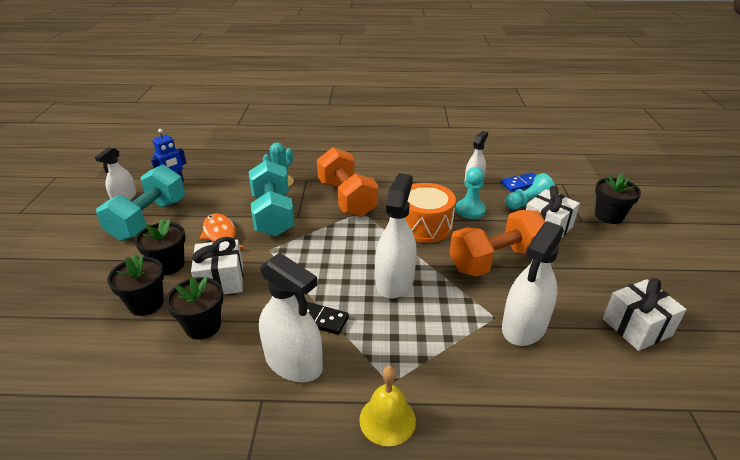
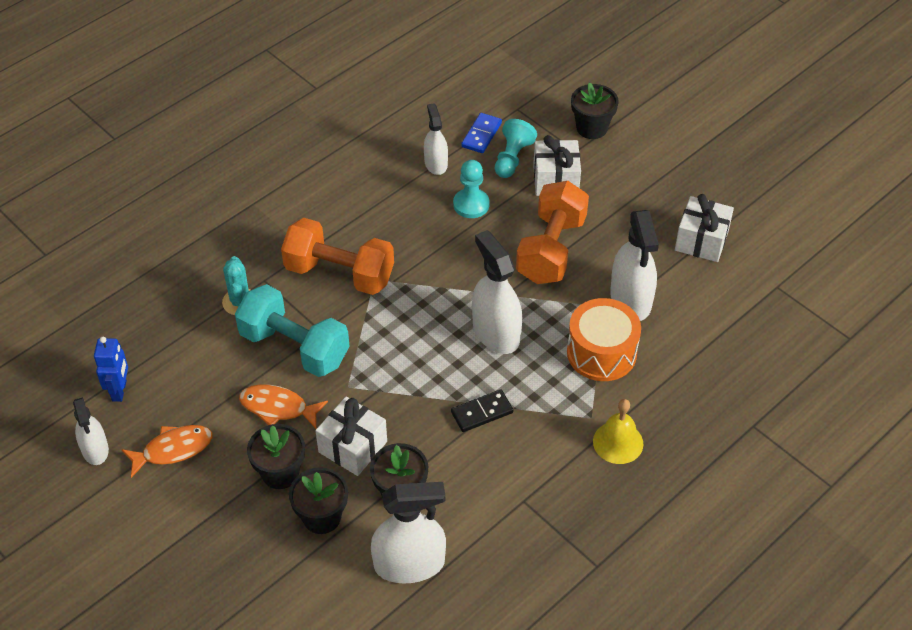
camera: 45 degrees left, 15 degrees up
turquoise dumbbell [96,164,185,241] -> orange fish [121,425,213,478]
white spray bottle [259,253,323,382] -> white spray bottle moved to [371,482,446,584]
orange drum [405,183,456,243] -> orange drum moved to [567,298,641,381]

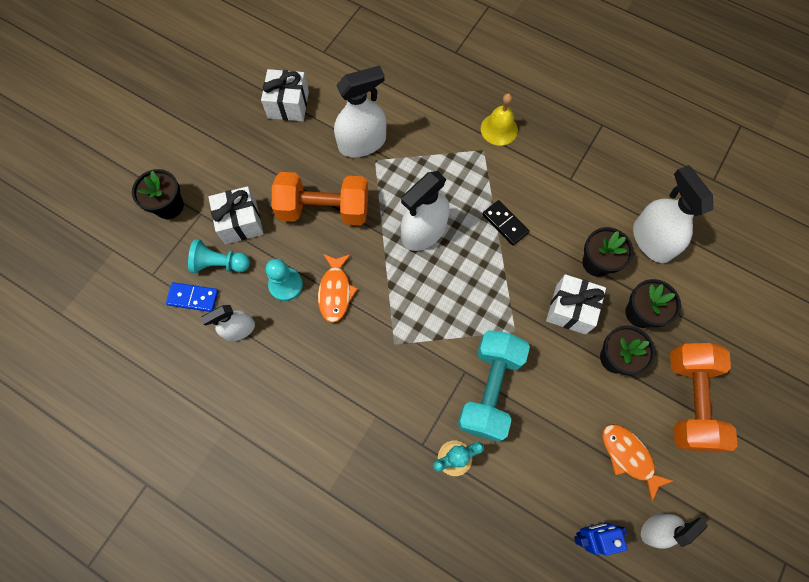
camera: 105 degrees left, 20 degrees up
orange fish [239,384,328,428] -> orange fish moved to [318,254,358,323]
orange dumbbell [281,218,394,295] -> orange dumbbell moved to [670,343,737,452]
orange drum [567,298,641,381] -> none

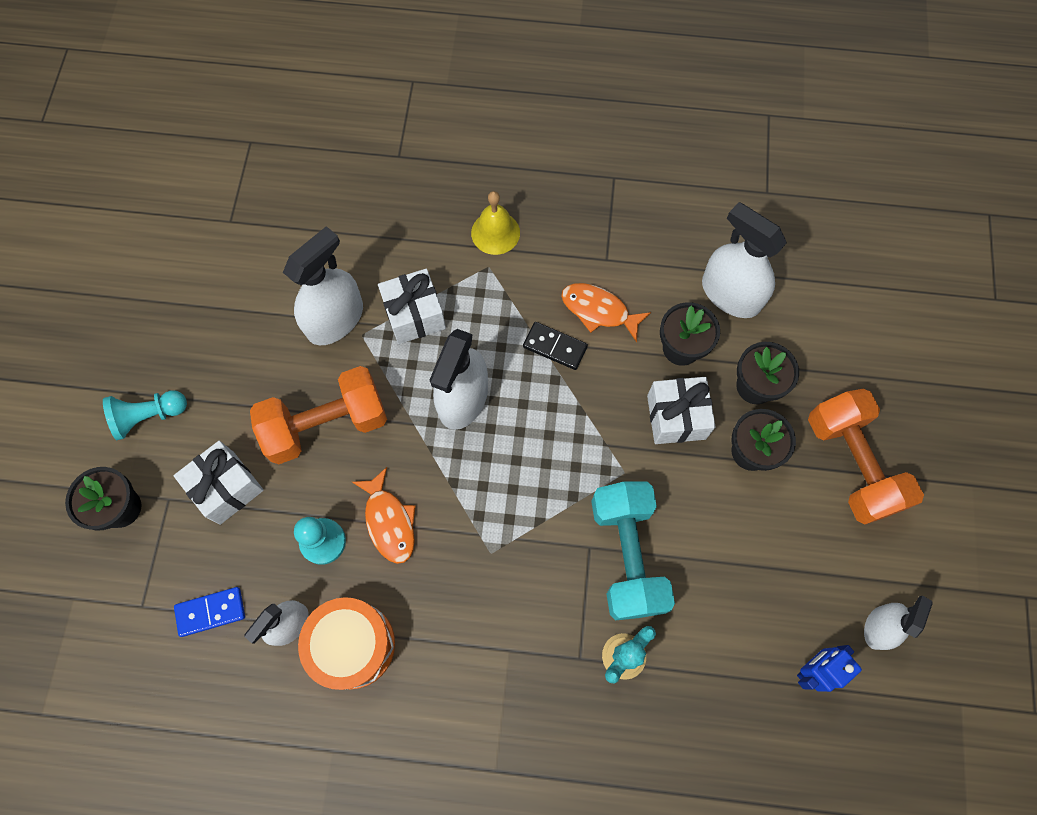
camera: 25 degrees left, 0 degrees up
turquoise pawn [188,239,250,273] -> turquoise pawn moved to [103,390,187,440]
white gift [261,69,309,121] -> white gift moved to [378,269,446,344]
orange fish [603,424,673,502] -> orange fish moved to [561,283,651,342]
none -> orange drum [298,597,395,690]

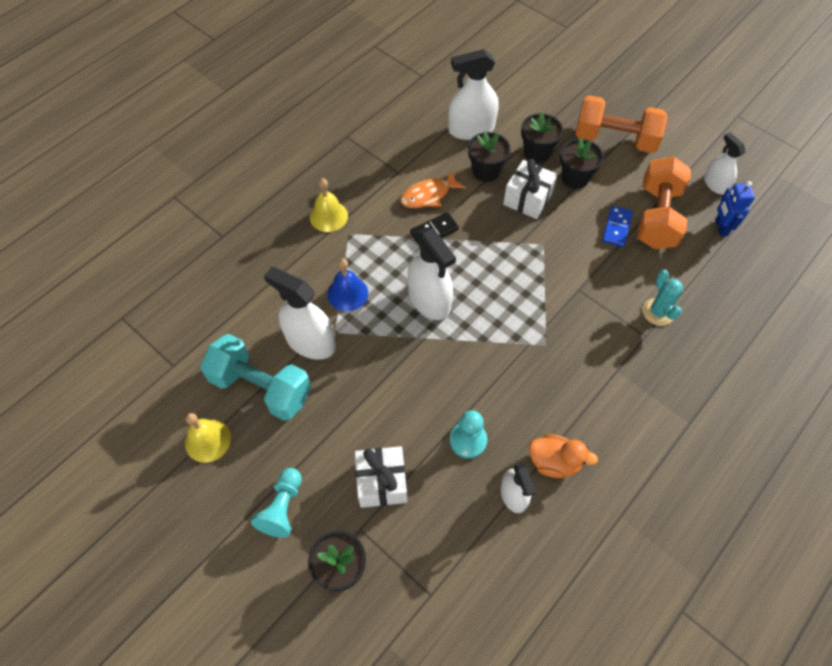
camera: 55 degrees left, 10 degrees down
blue domino [174,587,245,637] -> blue domino moved to [602,206,633,247]
orange dumbbell [250,366,387,464] -> orange dumbbell moved to [637,156,691,249]
white spray bottle [283,226,363,345] -> white spray bottle turned 45 degrees counterclockwise [264,267,336,360]
orange drum [298,597,395,690] -> orange duck [529,434,598,478]
orange fish [352,467,416,564] -> none
white gift [378,269,446,344] -> blue bell [327,258,368,311]
turquoise dumbbell [591,481,675,620] -> turquoise dumbbell moved to [200,334,311,421]
none -> yellow bell [185,413,231,463]

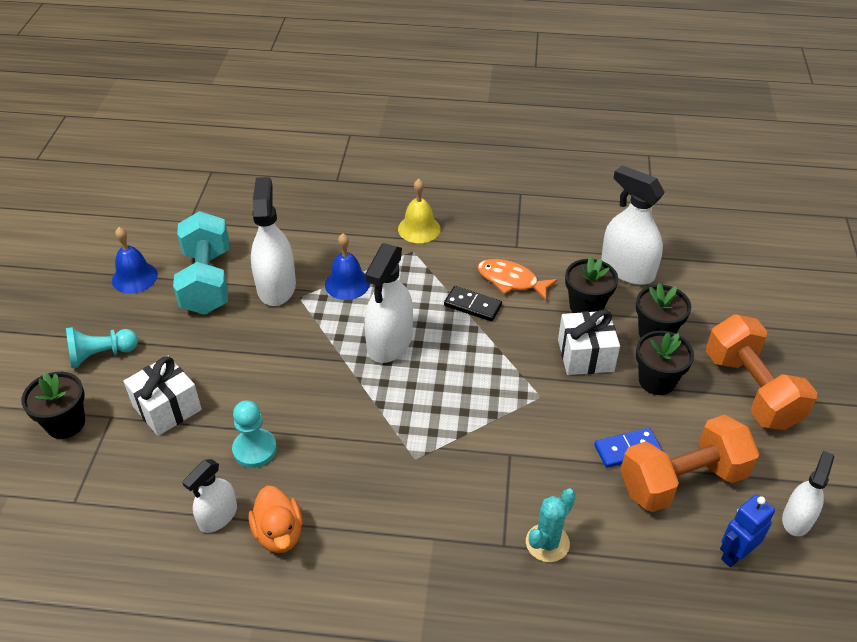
camera: 55 degrees right, 15 degrees down
yellow bell [185,413,231,463] -> blue bell [112,227,158,293]

